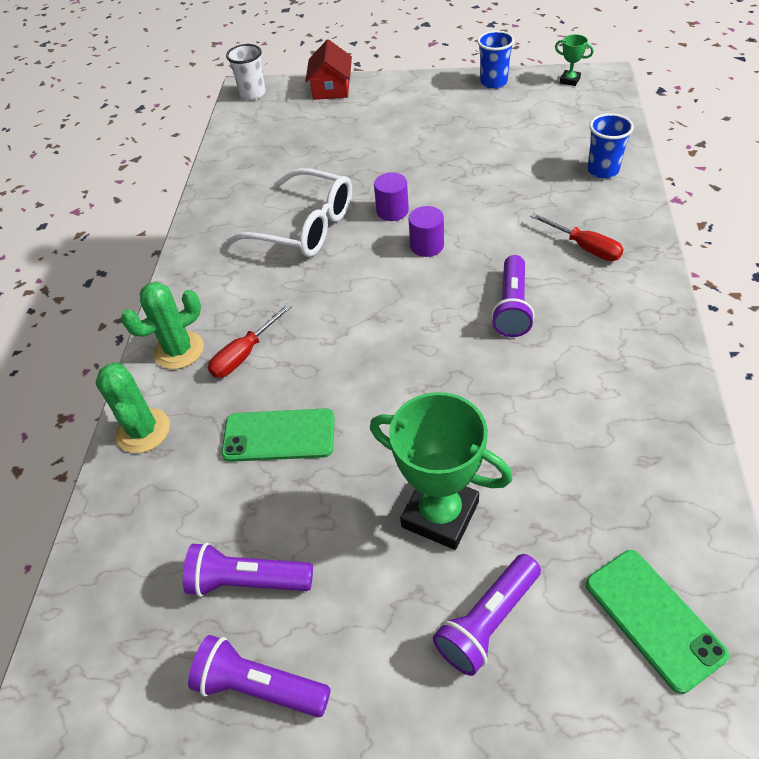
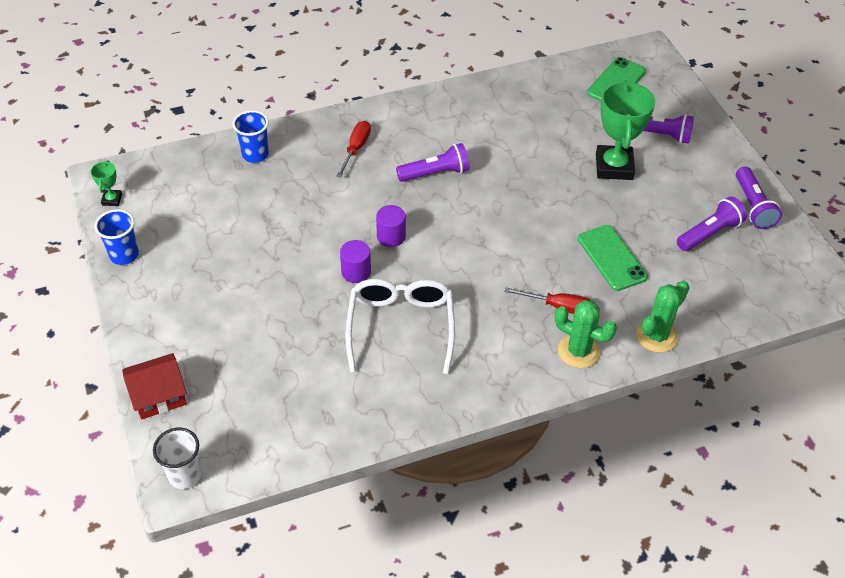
camera: 120 degrees left, 0 degrees up
purple flashlight [183,542,313,597] -> purple flashlight turned 105 degrees counterclockwise [677,196,747,251]

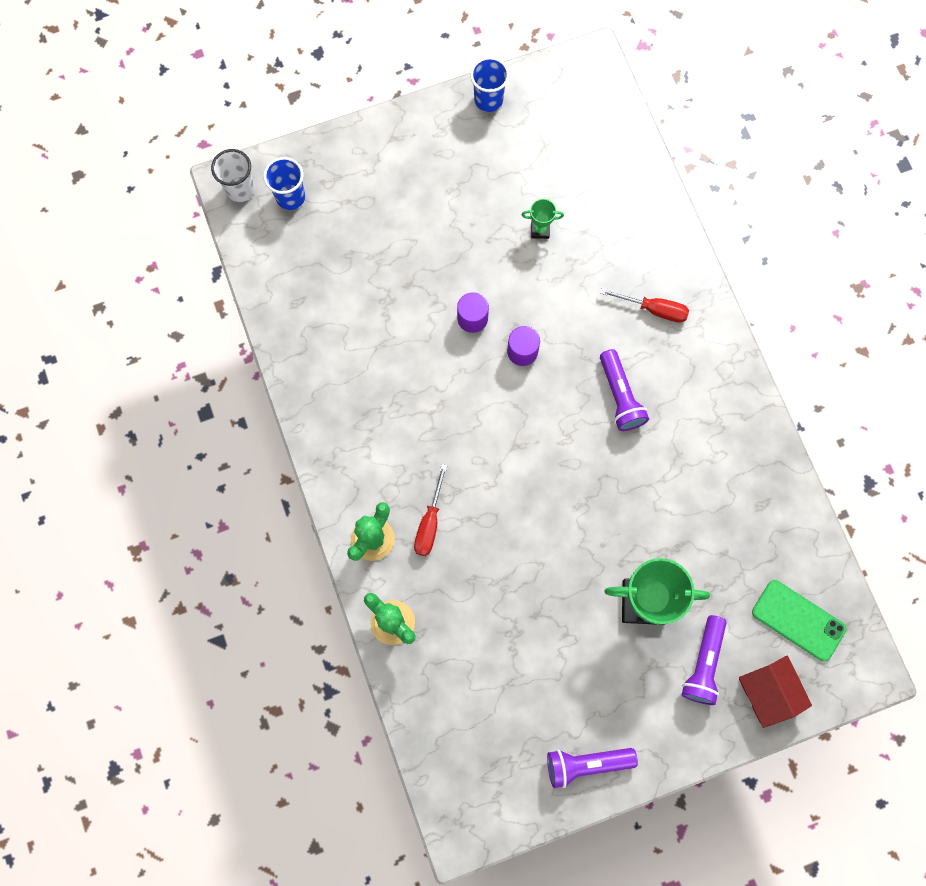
camera: 90 degrees right, 25 degrees up
green trophy [90,160,122,206] -> green trophy moved to [521,199,564,239]
red house [122,353,187,419] -> red house moved to [739,655,812,728]
blue cup [233,110,269,163] -> blue cup moved to [263,157,305,210]
white glasses [345,279,455,374] -> none
green phone [578,225,648,291] -> none
purple flashlight [677,196,747,251] -> none

